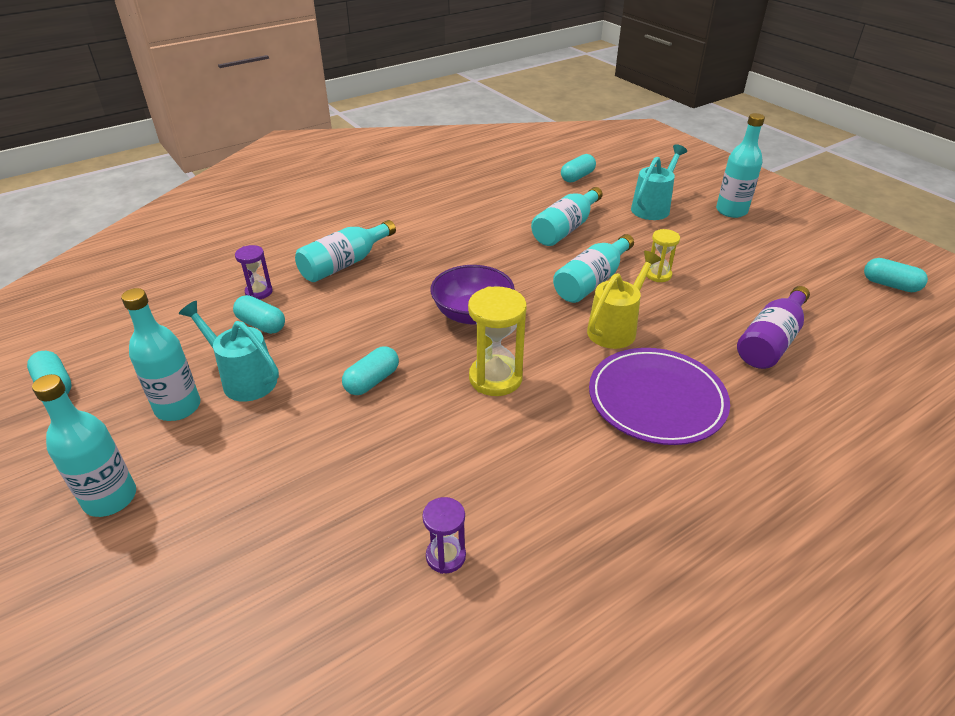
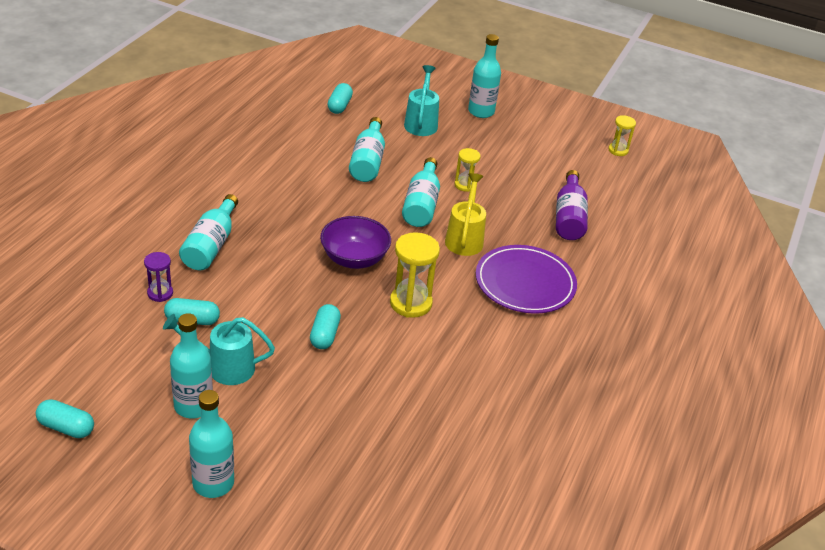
camera: 35 degrees left, 0 degrees up
purple hourglass [422,497,466,574] -> none
turquoise capsule [864,258,928,292] -> yellow hourglass [608,115,636,156]

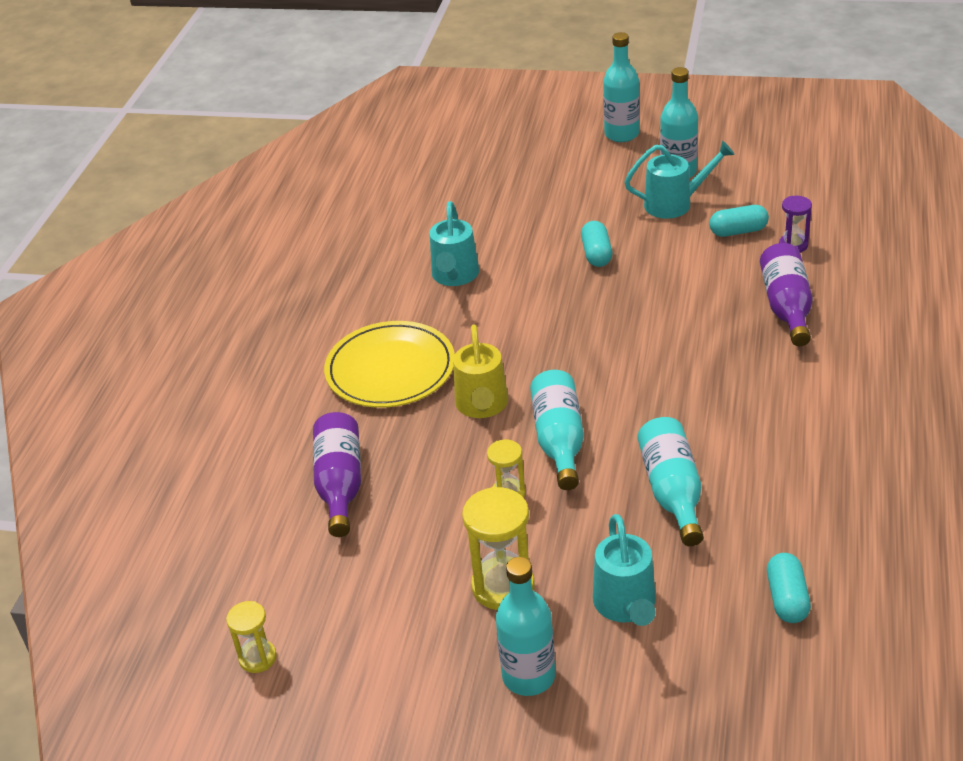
camera: 175 degrees right, 0 degrees up
turquoise capsule [36,399,94,438] -> none
turquoise bottle [179,194,238,270] -> purple bottle [760,243,813,346]
purple bowl [320,216,391,269] -> none
yellow hourglass [390,232,440,318] -> yellow hourglass moved to [462,487,535,610]
purple plate [476,245,577,314] -> yellow plate [324,321,455,408]
none -> turquoise watering can [430,201,479,286]

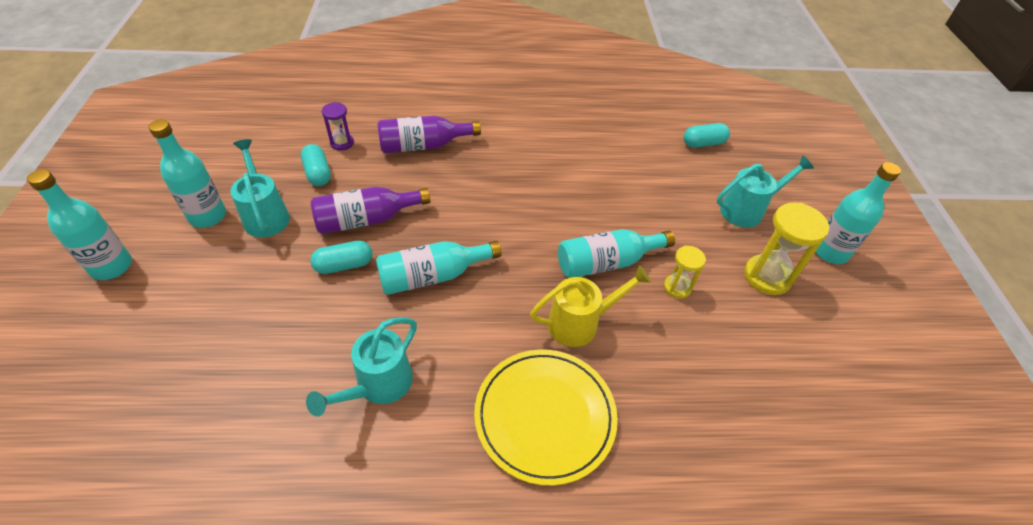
camera: 110 degrees left, 10 degrees up
yellow hourglass [226,601,277,673] -> none
purple bottle [313,412,361,537] -> purple bottle moved to [310,187,430,234]
turquoise watering can [430,201,479,286] -> turquoise watering can turned 135 degrees clockwise [306,317,417,416]
turquoise bottle [638,417,704,546] -> turquoise bottle moved to [376,241,502,295]

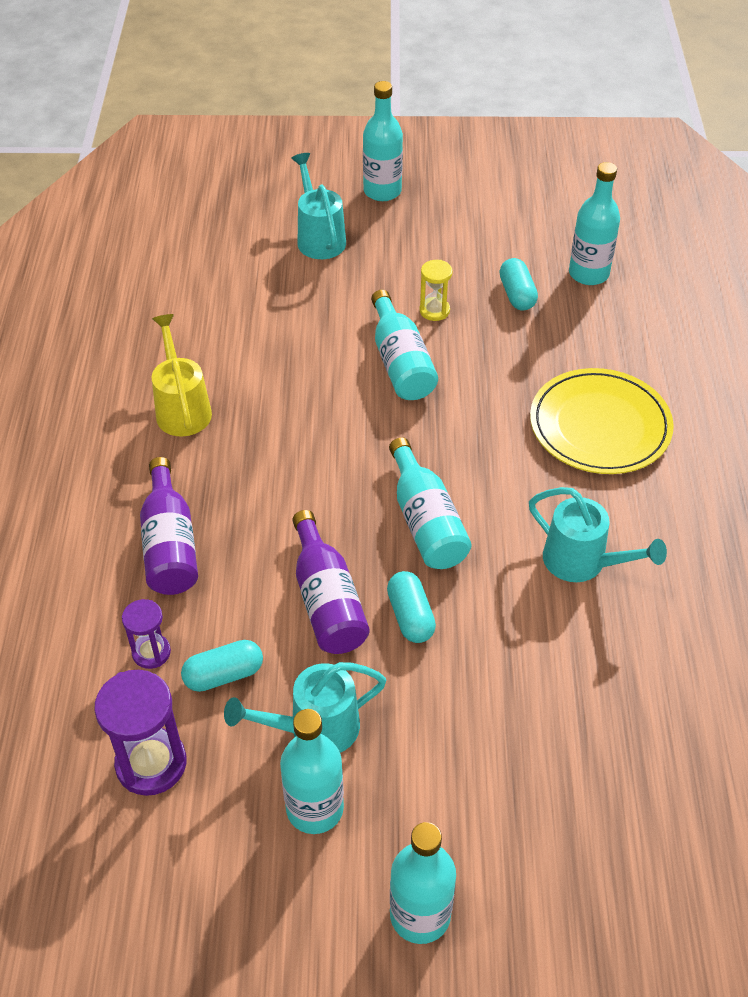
camera: 85 degrees left, 0 degrees up
yellow watering can [530,265,651,347] -> yellow watering can moved to [152,314,212,437]
turquoise capsule [684,123,730,148] -> turquoise capsule moved to [499,258,538,310]
yellow hourglass [744,203,829,295] -> none
none -> purple hourglass [94,670,186,796]
none -> turquoise bottle [569,162,620,285]

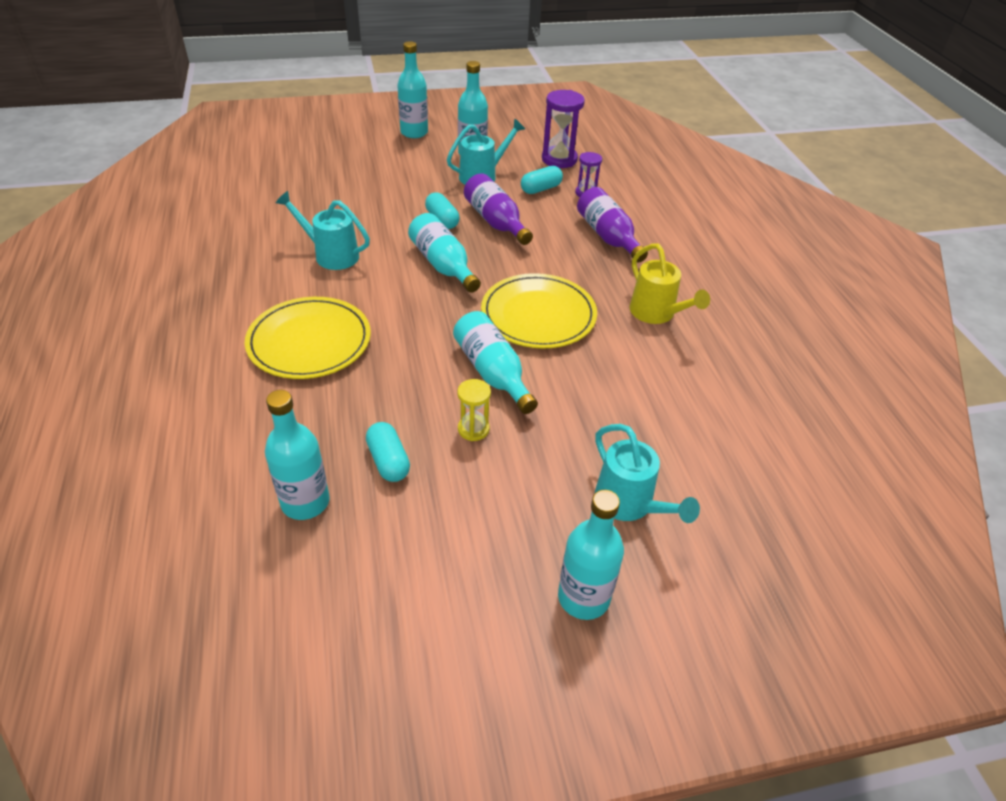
camera: 165 degrees right, 5 degrees down
none -> yellow plate [481,273,597,349]

